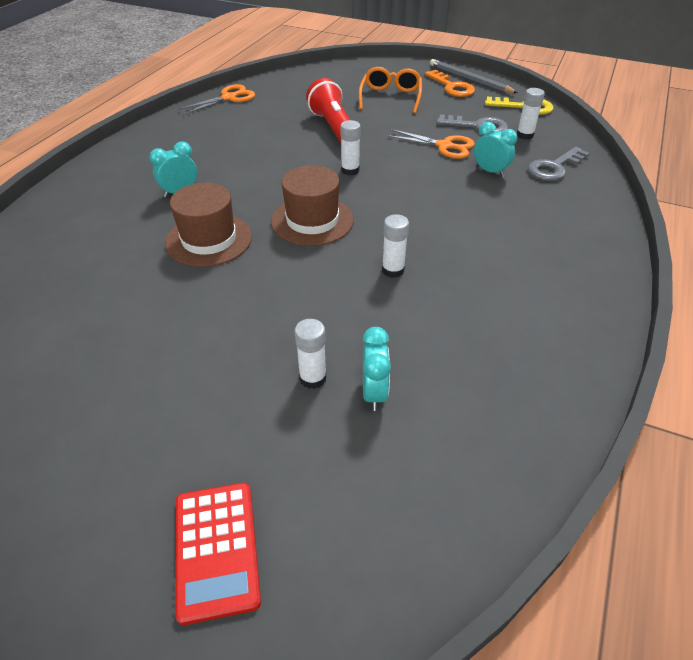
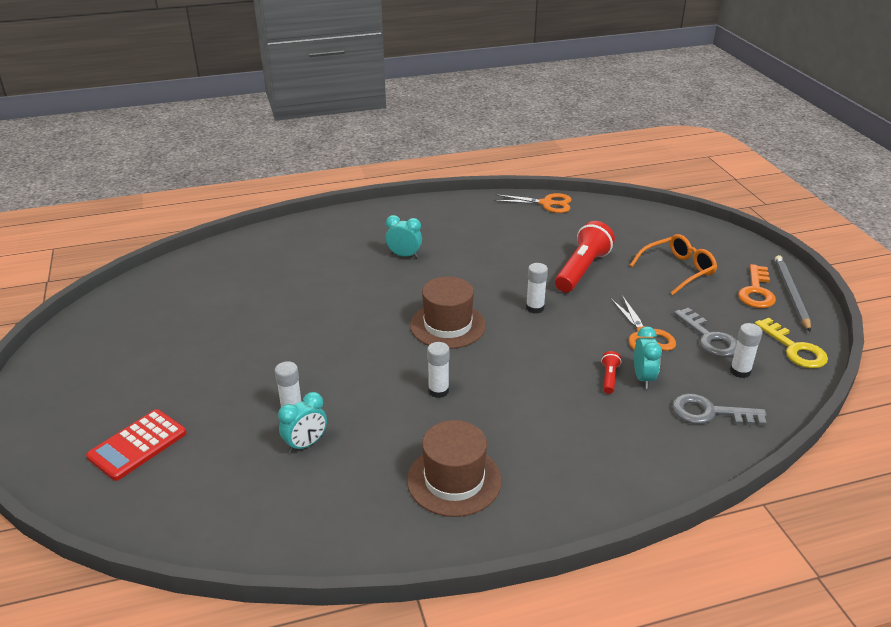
camera: 50 degrees right, 10 degrees down
brown hat [165,183,252,267] -> brown hat moved to [407,420,502,517]
none -> red flashlight [601,351,621,394]

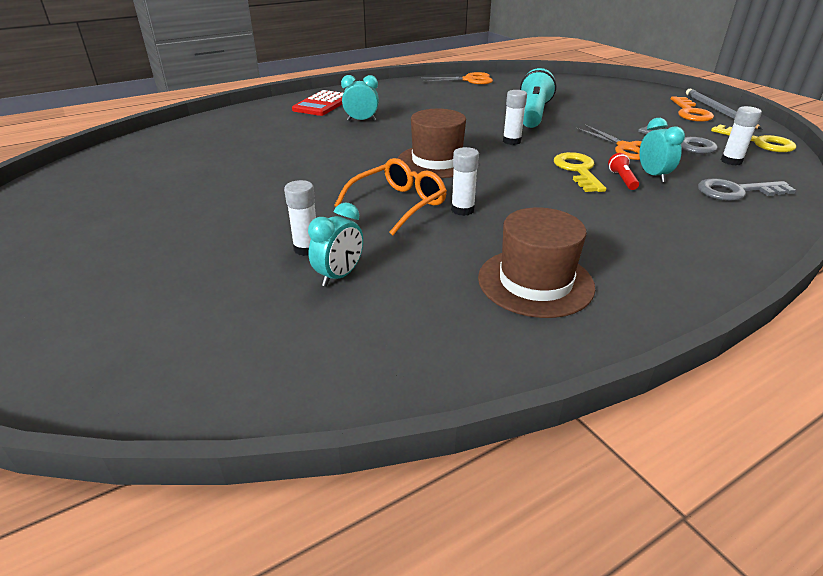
camera: 15 degrees left, 0 degrees up
red calculator [86,409,187,481] -> red calculator moved to [292,90,343,116]
red flashlight [555,221,615,292] -> turquoise flashlight [520,68,556,128]
orange glasses [630,234,717,295] -> orange glasses moved to [334,158,447,235]
none -> yellow key [554,152,606,192]

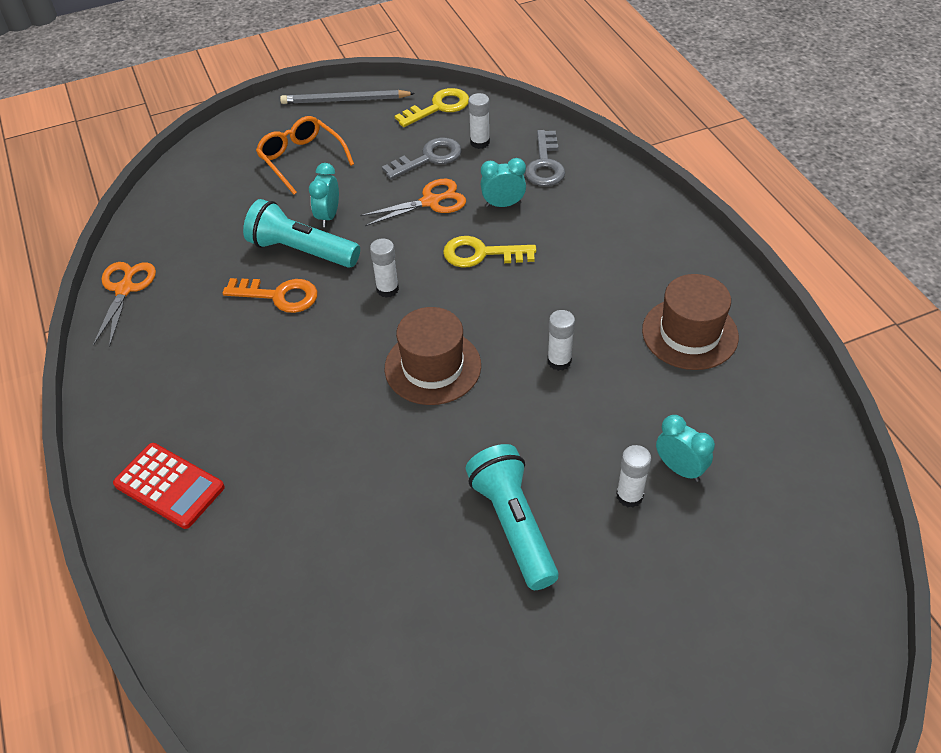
camera: 80 degrees left, 15 degrees up
orange glasses [334,158,447,235] -> orange glasses moved to [256,116,354,195]
turquoise clock [341,75,379,121] -> turquoise clock moved to [309,163,339,227]
red flashlight [608,153,639,190] -> none
orange key [671,96,714,122] -> orange key moved to [223,278,317,313]
none -> turquoise flashlight [465,444,558,590]

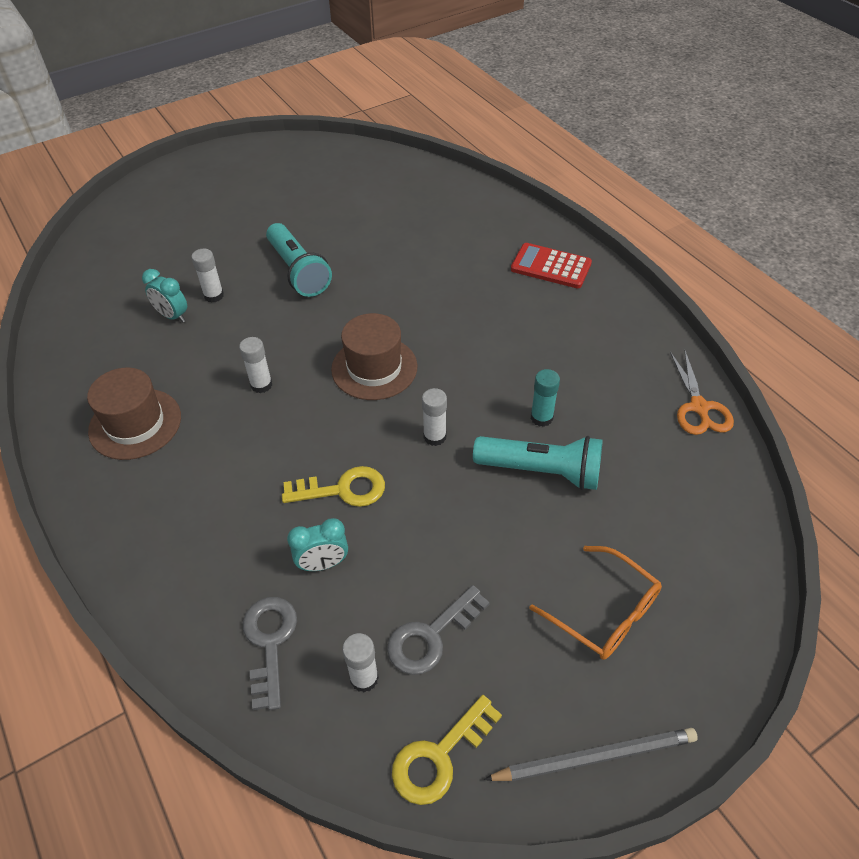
camera: 170 degrees right, 0 degrees up
orange key [223,278,317,313] -> turquoise glue stick [531,369,560,427]
turquoise clock [309,163,339,227] -> none
orange scissors [360,179,466,226] -> none

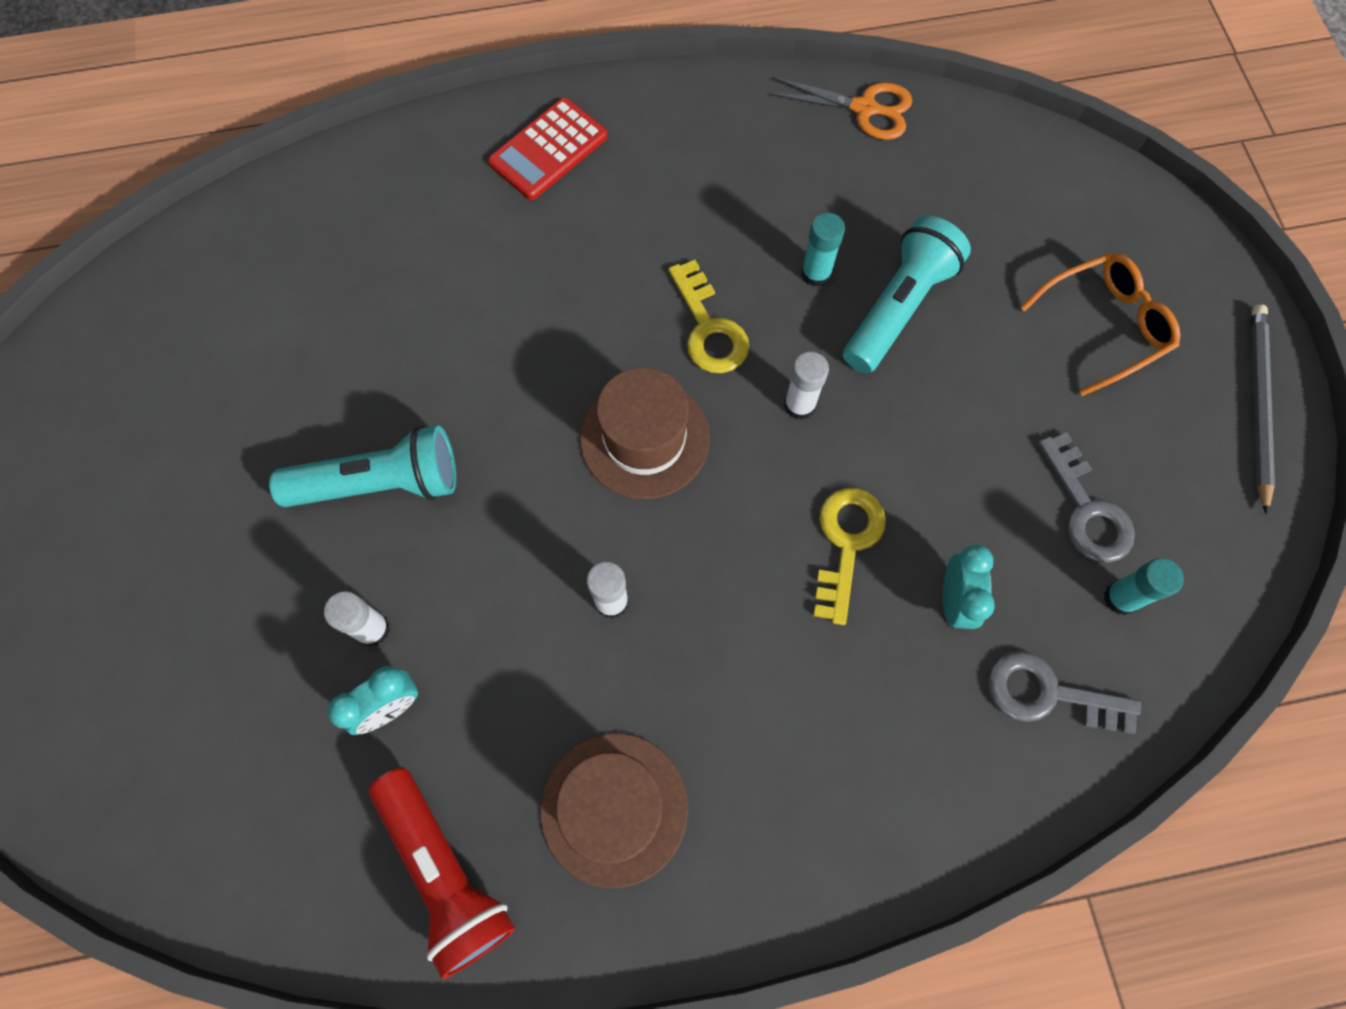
camera: 70 degrees left, 20 degrees up
white glue stick [342,633,379,692] -> turquoise glue stick [1104,558,1184,615]
yellow key [392,695,502,805] -> yellow key moved to [668,260,749,373]
none -> red flashlight [369,767,515,979]

